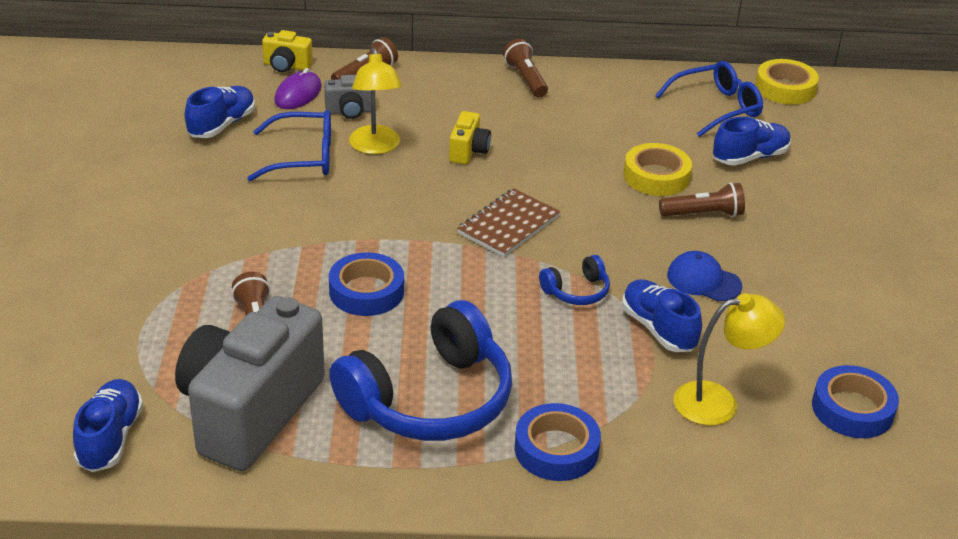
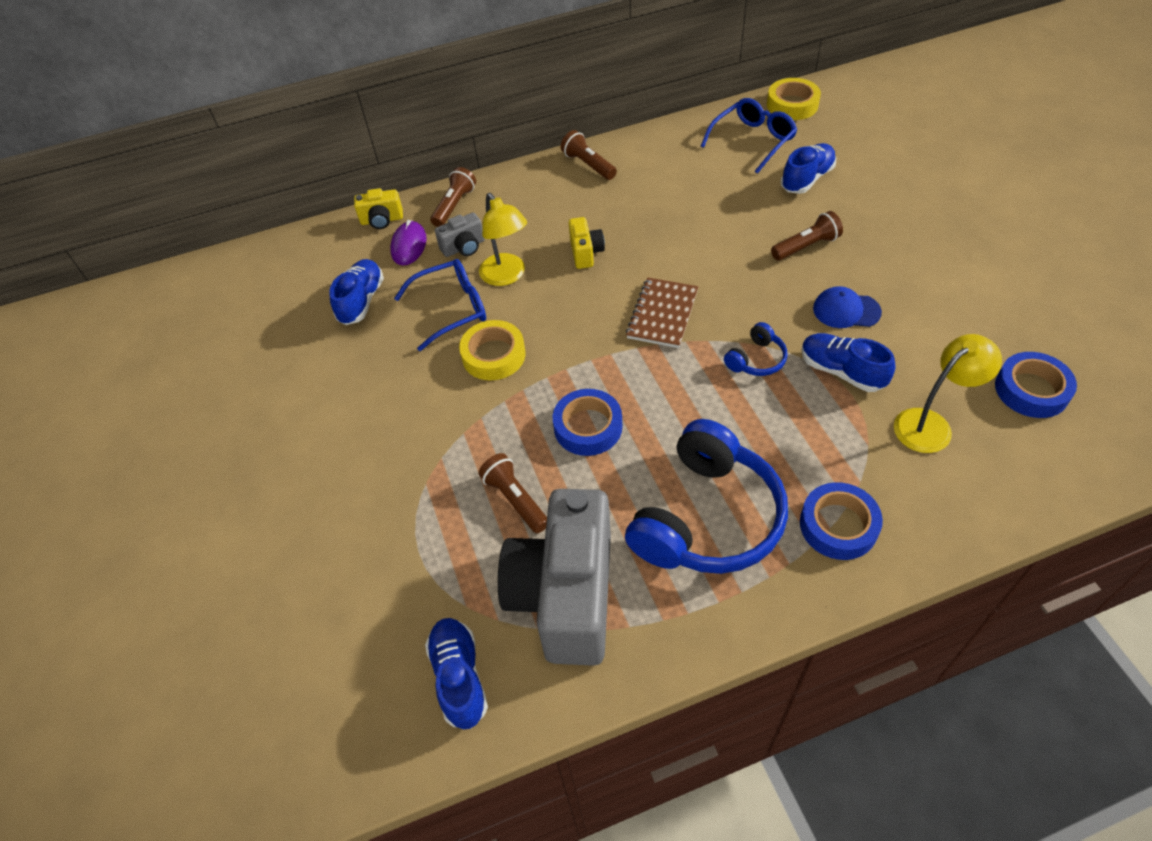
camera: 15 degrees left, 15 degrees up
yellow tape [624,143,692,196] -> yellow tape moved to [459,320,525,380]

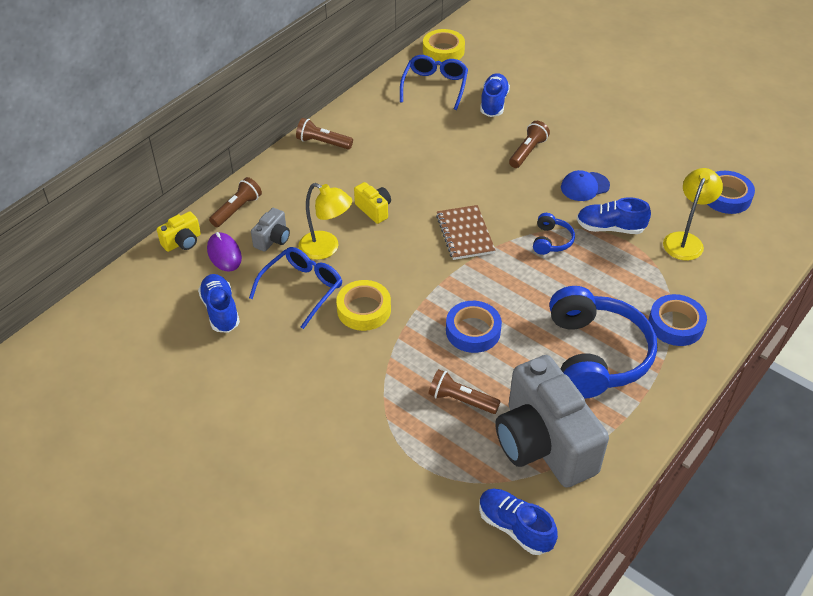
camera: 35 degrees left, 5 degrees down
brown flashlight [430,167,476,227] -> brown flashlight turned 45 degrees clockwise [209,177,262,227]

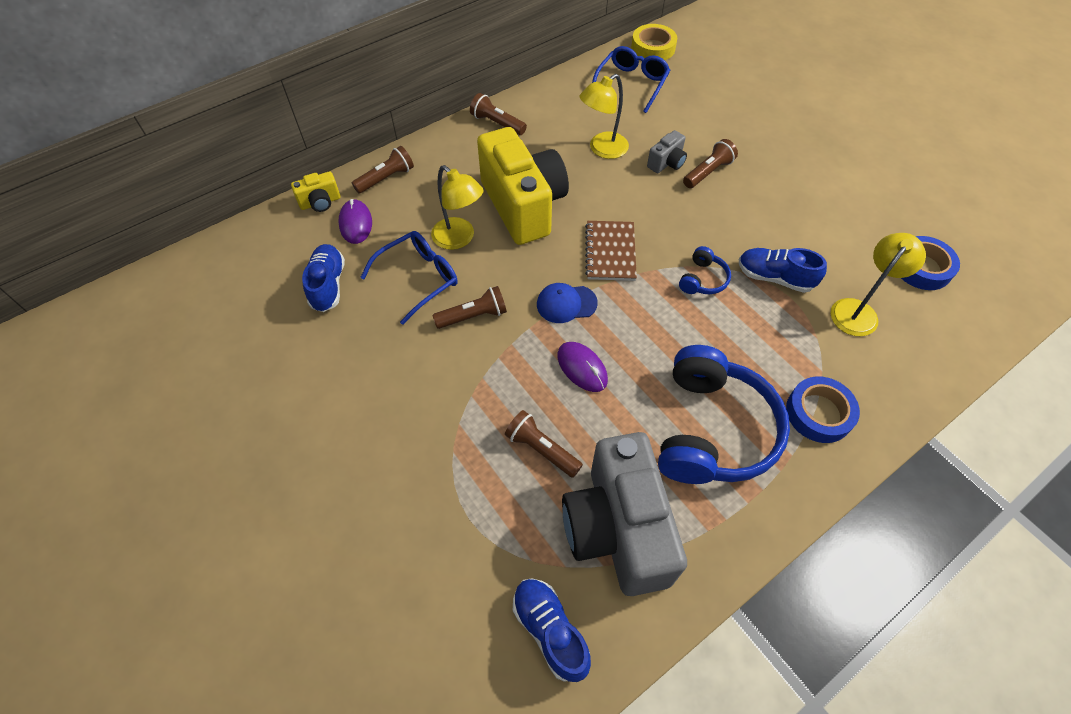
camera: 15 degrees right, 10 degrees up
grey camera [251,208,290,252] -> grey camera moved to [647,130,687,173]
yellow tape [336,280,391,331] -> brown flashlight [432,286,507,329]
yellow camera [354,182,391,224] -> yellow camera [477,127,569,245], size x2.39
blue tape [446,301,502,353] -> purple mouse [557,342,608,392]
blue shoe [480,73,510,117] -> none
blue cap [561,170,610,201] -> blue cap moved to [537,283,598,323]
none -> yellow lamp [580,74,629,159]

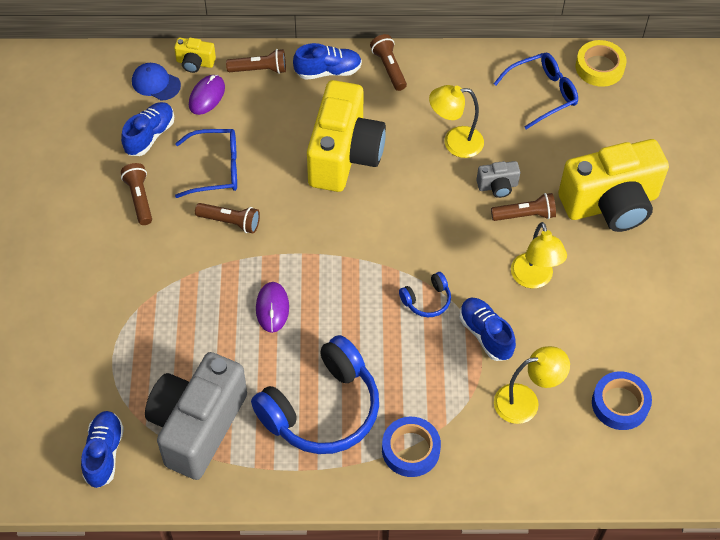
camera: 35 degrees right, 0 degrees up
yellow lamp [431,165,484,250] -> yellow lamp moved to [511,222,567,289]
brown flashlight [505,410,583,478] -> brown flashlight moved to [121,163,152,225]
blue cap [537,283,598,323] -> blue cap moved to [132,63,181,101]
brown notebook [585,221,637,281] -> none
none -> blue shoe [293,43,362,80]
none -> yellow camera [558,139,669,232]

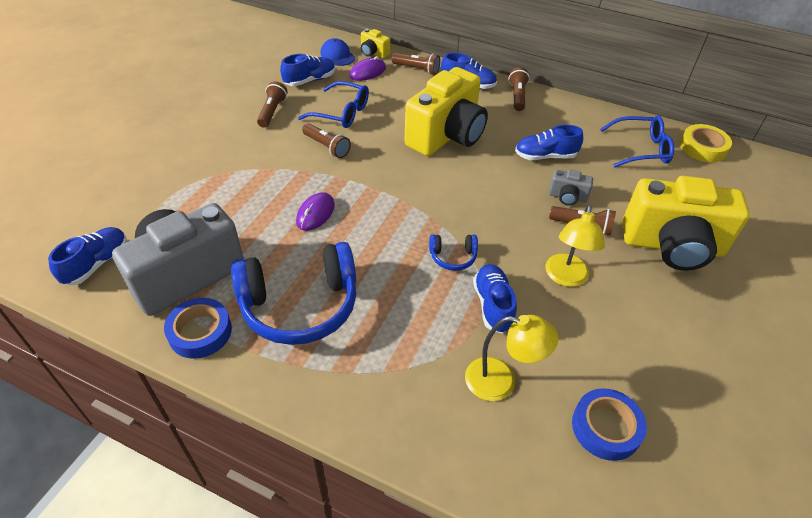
camera: 25 degrees right, 10 degrees down
blue tape [382,417,441,477] -> blue tape moved to [164,298,232,359]
yellow lamp [429,85,484,158] -> blue shoe [515,125,583,160]

